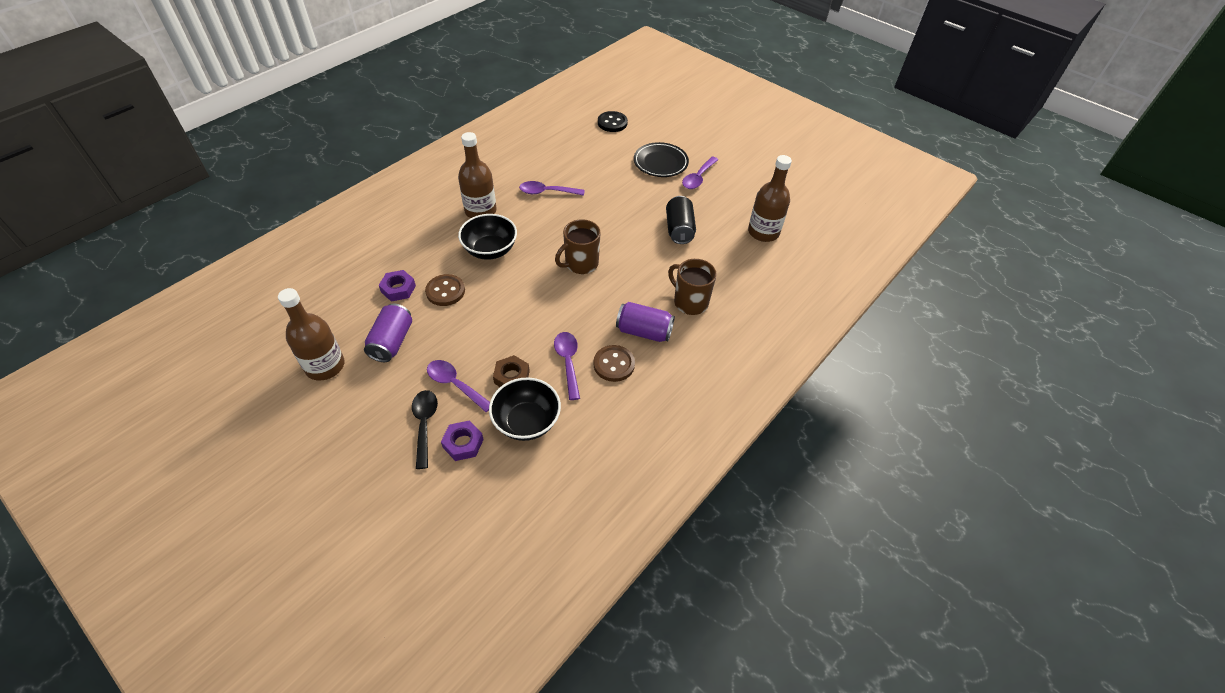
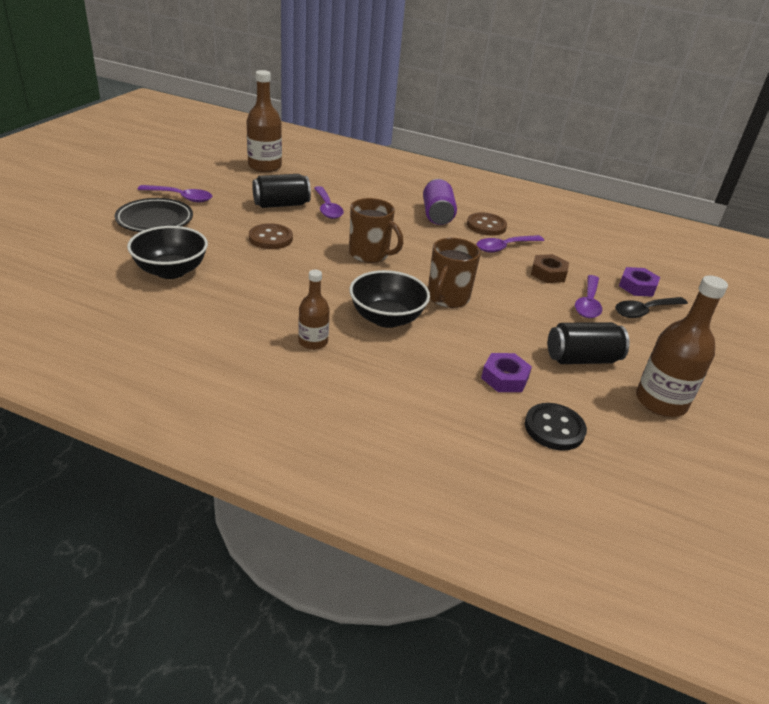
camera: 110 degrees left, 15 degrees down
purple can [364,303,412,362] -> black can [548,322,629,364]
brown button [425,274,465,306] -> brown button moved to [249,223,293,249]
brown bottle [458,132,496,218] -> brown bottle [298,270,330,350], size x0.59
black bowl [489,377,561,441] -> black bowl moved to [127,226,208,279]
purple spoon [519,181,585,196] -> purple spoon moved to [314,186,344,219]
black button [598,111,628,132] -> black button moved to [525,403,587,451]
brown mug [668,259,717,315] -> brown mug moved to [428,238,481,308]

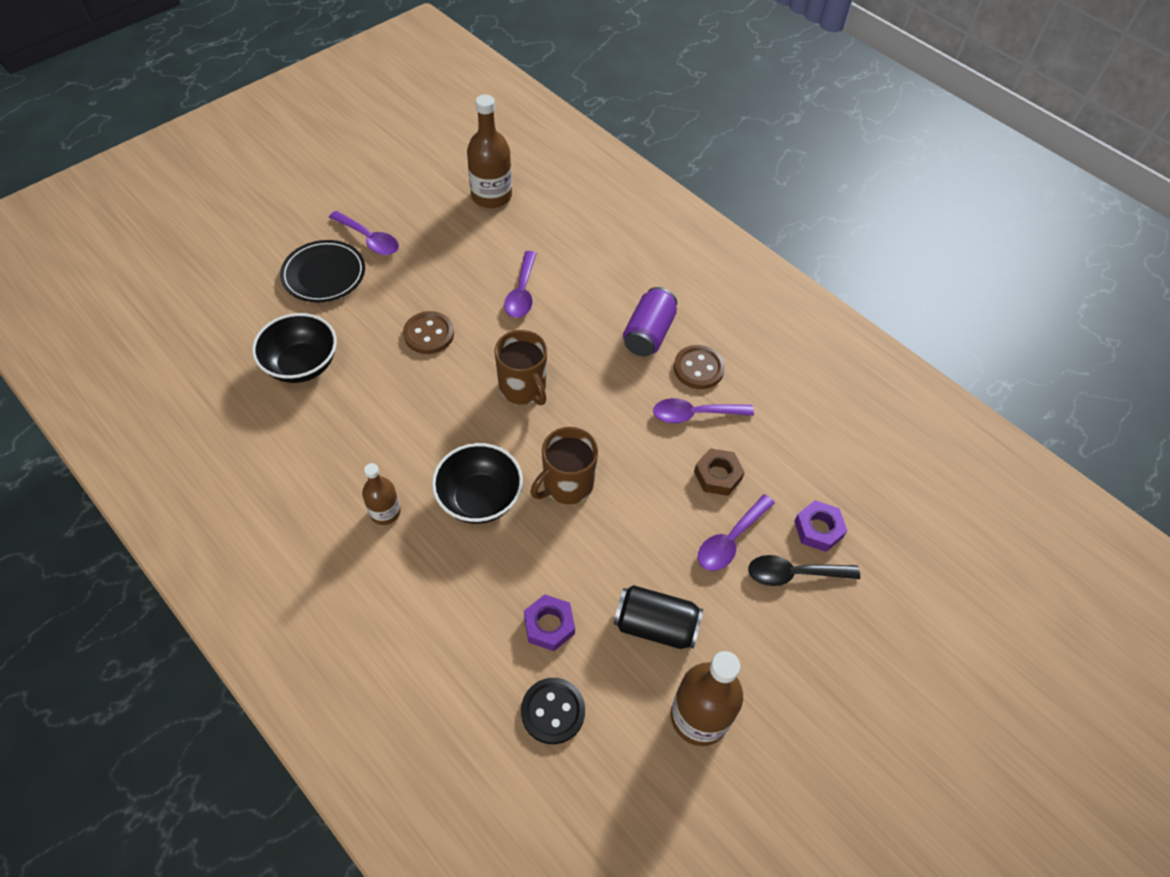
camera: 25 degrees right, 20 degrees up
black can [252,174,311,208] -> none

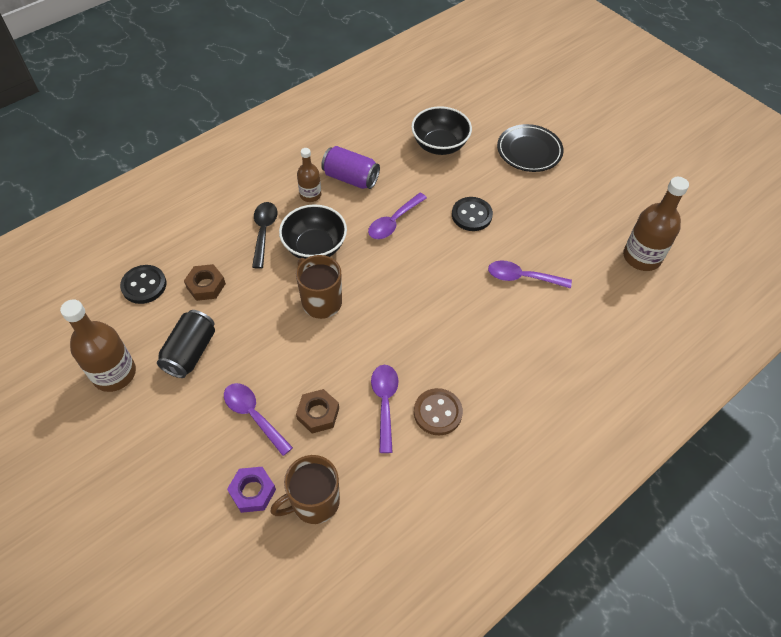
camera: 95 degrees right, 0 degrees up
purple spoon [329,211,399,255] -> purple spoon moved to [368,193,427,239]
brown button [403,311,454,354] -> black button [452,197,493,231]
brown mug [495,330,547,405] -> brown mug moved to [270,455,340,524]
purple nut [524,594,575,651] -> brown nut [184,264,226,301]
purple can [623,287,677,356] -> purple can moved to [321,146,380,189]
black spoon [748,555,860,586] -> black spoon moved to [252,202,277,269]

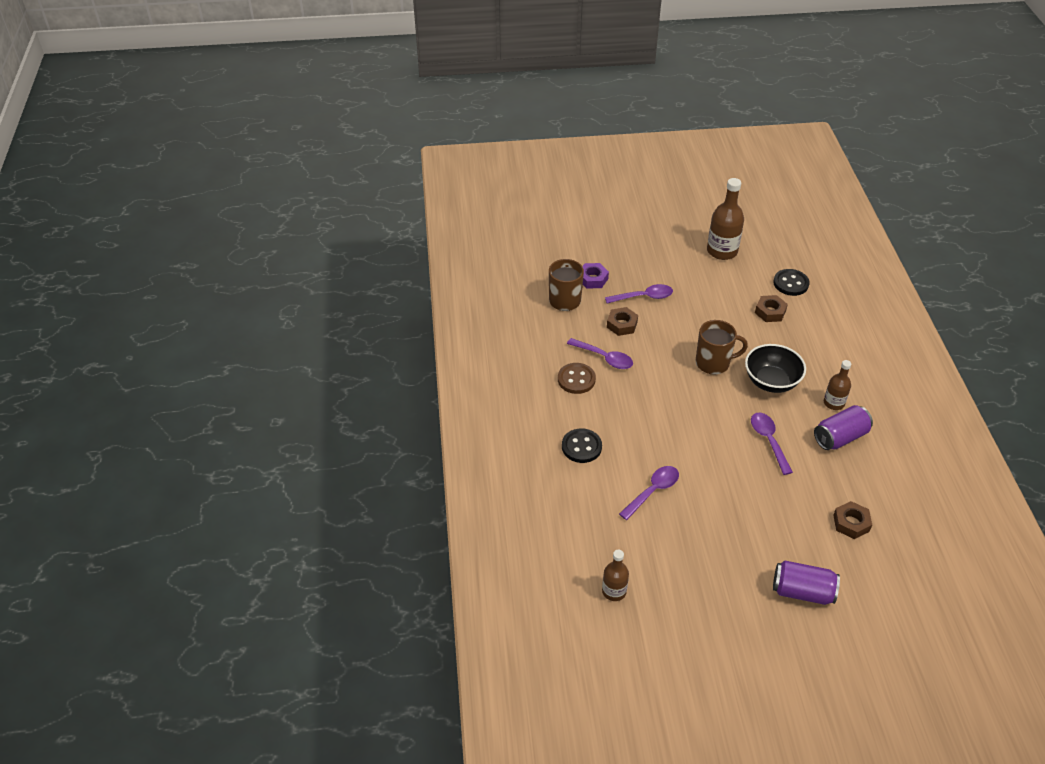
camera: 125 degrees right, 10 degrees down
black can [157,310,215,378] -> none
black spoon [252,202,277,269] -> none
black bowl [411,106,472,155] -> brown nut [833,501,872,539]
black button [452,197,493,231] -> black button moved to [562,428,602,463]
black plate [497,124,564,172] -> purple can [773,561,840,605]
brown bottle [623,177,689,271] -> brown bottle [602,550,629,601], size x0.59

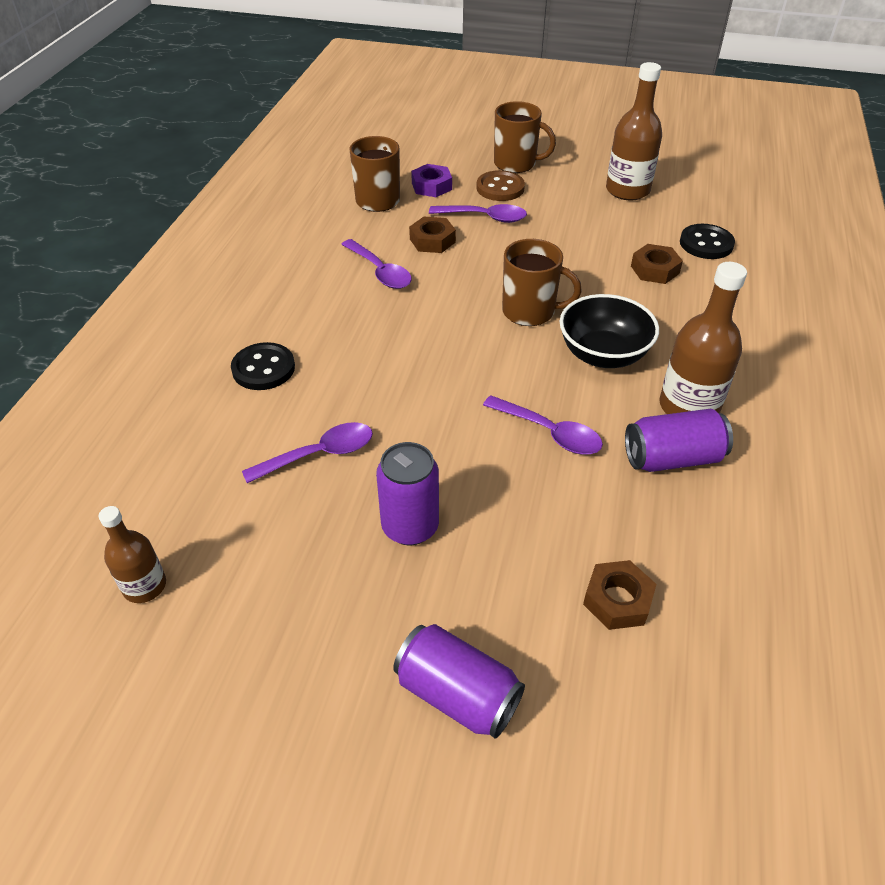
camera: 20 degrees right, 0 degrees up
brown button [558,363,596,394] -> brown button moved to [476,170,525,201]
purple spoon [751,413,793,475] -> purple spoon turned 120 degrees clockwise [483,395,603,455]
brown bottle [824,360,851,410] -> brown bottle [659,262,747,414], size x1.68
none -> purple can [376,442,439,545]
none -> brown mug [494,101,556,173]

